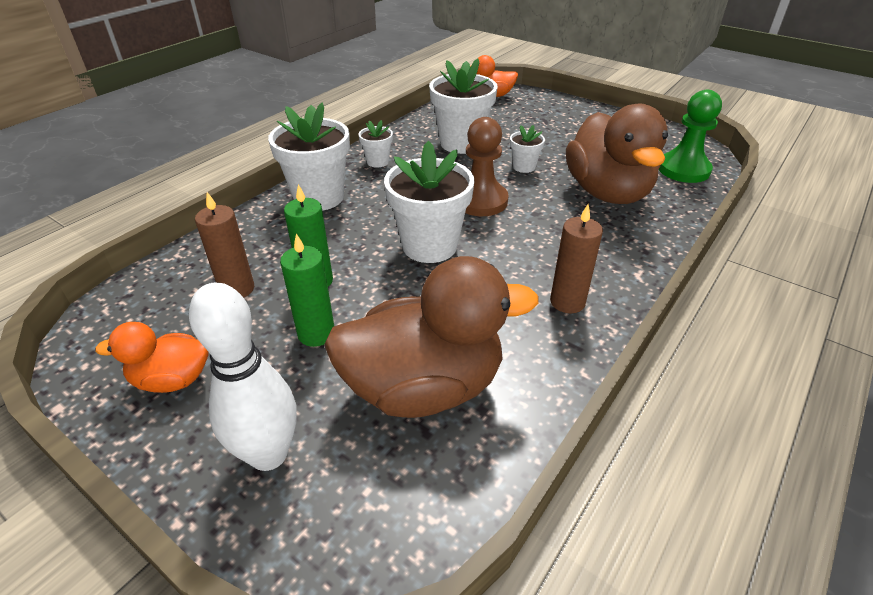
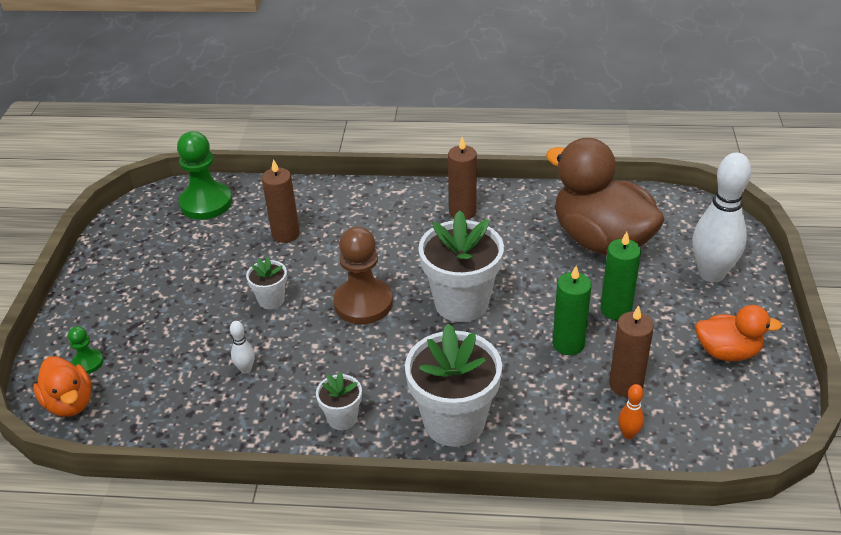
camera: 120 degrees left, 0 degrees up
orange duck [95,322,208,393] -> orange duck turned 45 degrees counterclockwise [695,305,782,361]
white flower pot [429,59,498,154] -> white bowling pin [230,321,255,374]
brown duck [566,104,668,204] -> brown candle [262,159,300,243]
none -> green pawn [68,326,104,374]
none -> orange bowling pin [618,384,644,439]

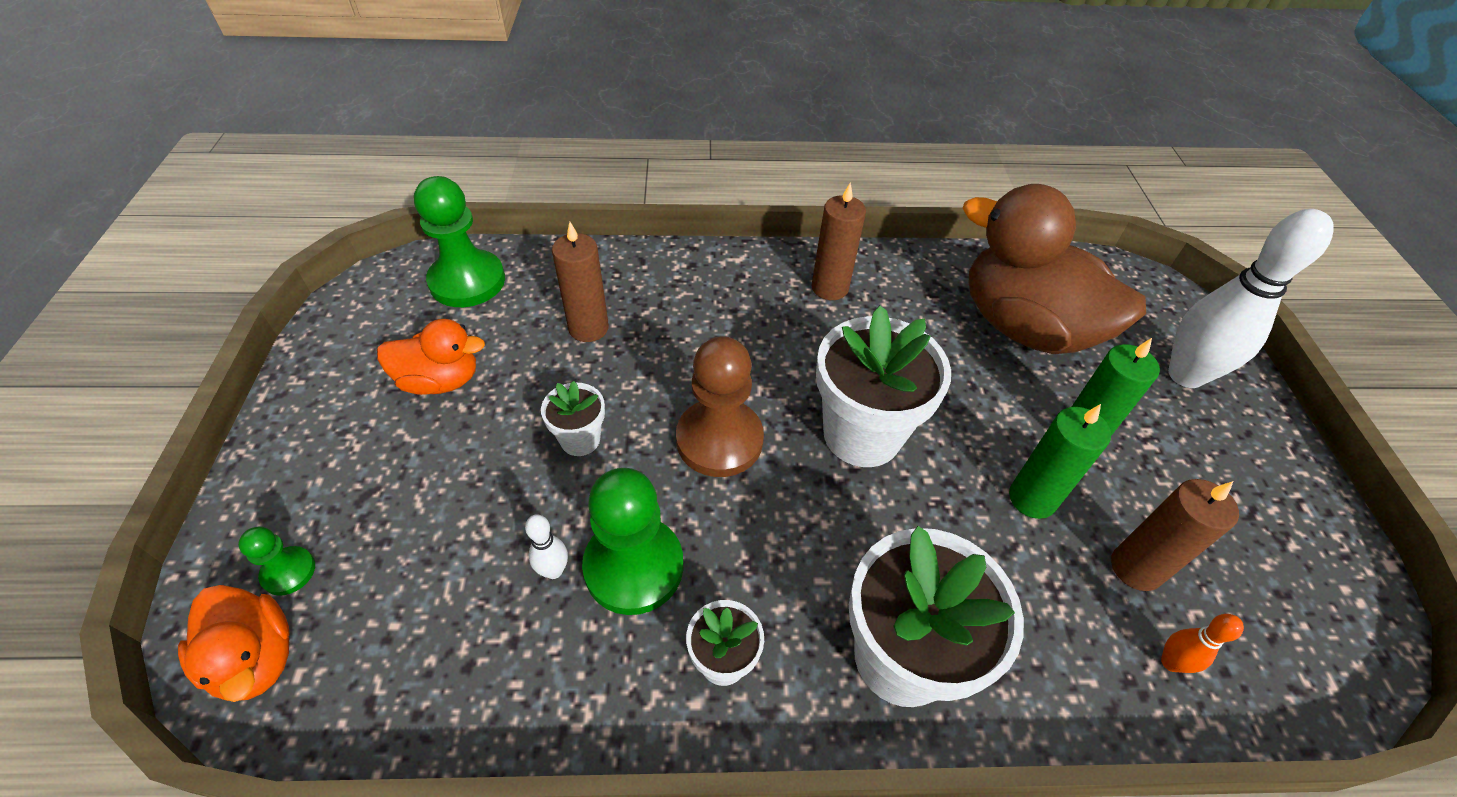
camera: 10 degrees left, 10 degrees up
orange duck [695,305,782,361] -> orange duck moved to [377,319,485,395]
none -> green pawn [582,468,683,615]

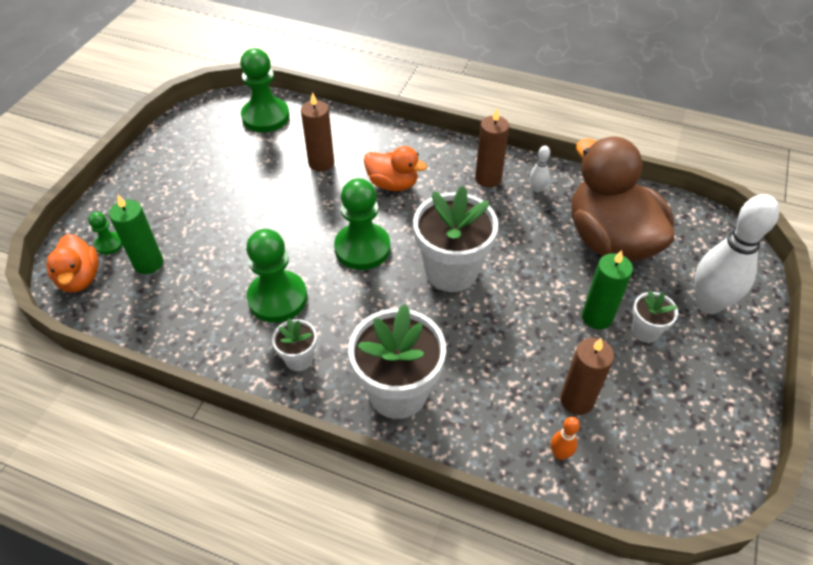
camera: 25 degrees right, 0 degrees up
orange duck [377,319,485,395] -> orange duck moved to [364,146,427,191]
white bowling pin [525,514,568,579] -> white bowling pin moved to [530,146,550,192]
white flower pot [541,381,605,456] -> white flower pot moved to [632,290,678,343]
brown pawn [676,336,764,477] -> green pawn [334,178,390,270]
green candle [1009,404,1111,519] -> green candle moved to [109,195,163,274]

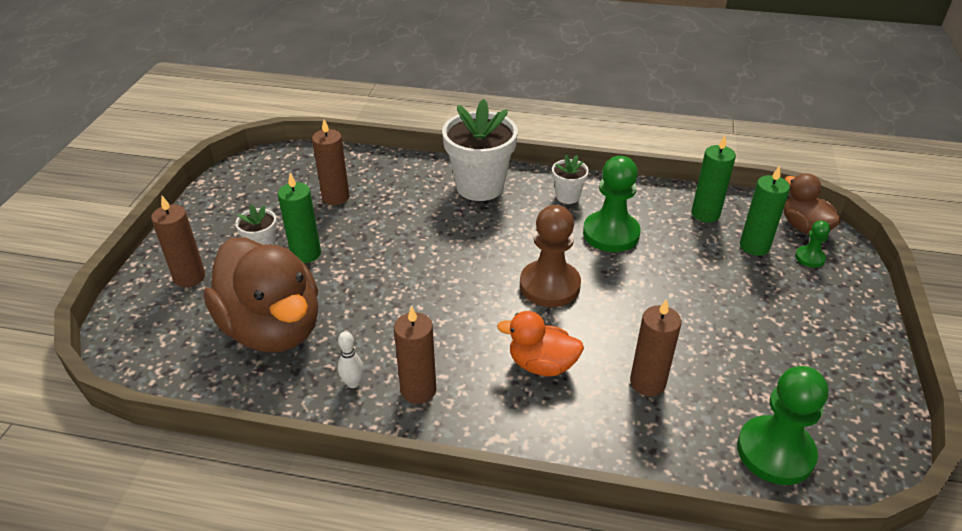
camera: 170 degrees right, 10 degrees down
orange duck [46,234,99,293] -> brown duck [784,173,841,235]
green pawn [334,178,390,270] -> brown pawn [520,205,581,307]
white flower pot [413,186,498,292] -> none
orange bowling pin [551,417,580,460] -> none
white bowling pin [695,194,779,314] -> brown candle [151,196,205,287]
none -> green candle [692,135,736,223]

